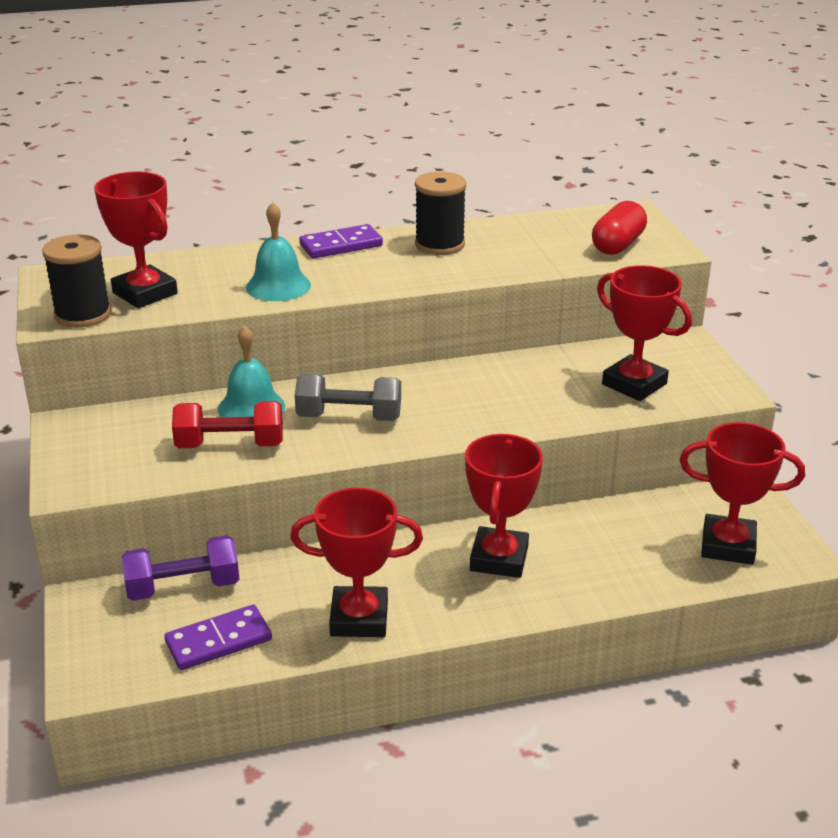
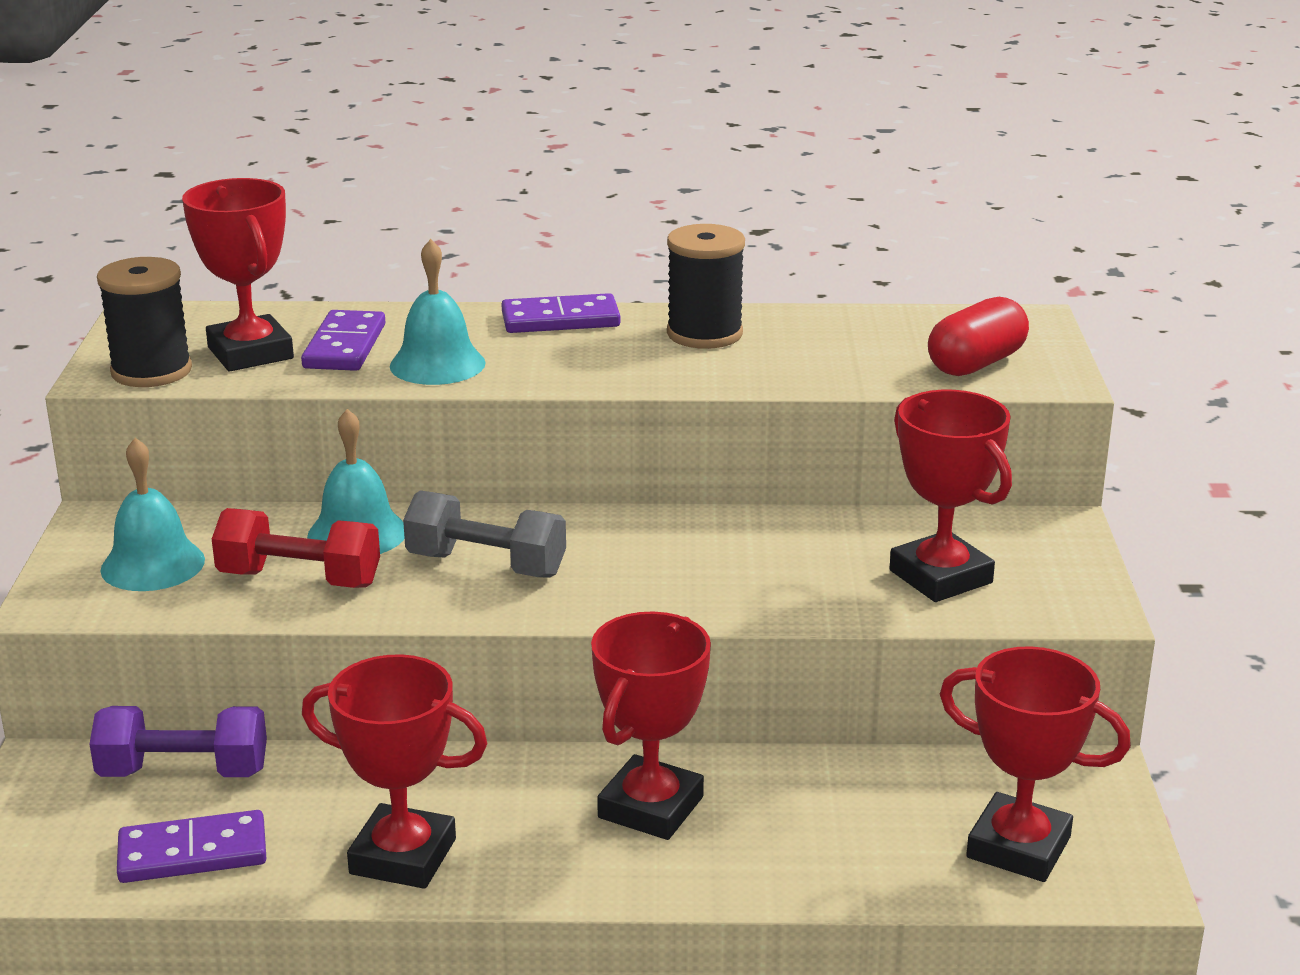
camera: 15 degrees right, 5 degrees down
none -> turquoise bell [100,438,205,591]
none -> purple domino [301,310,385,371]

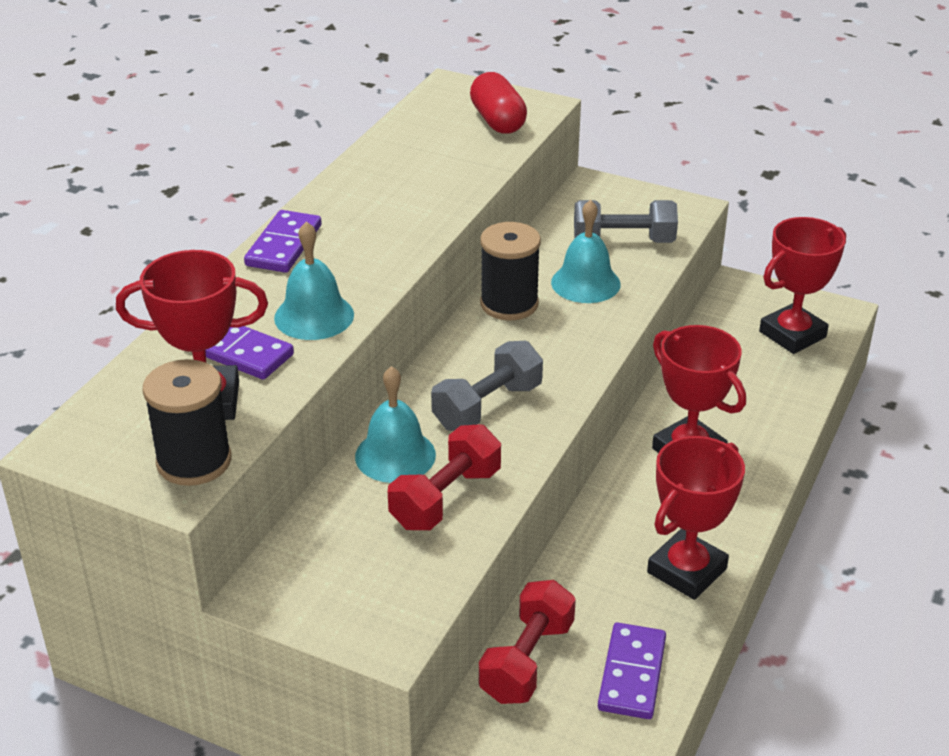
camera: 65 degrees left, 10 degrees up
purple dumbbell [90,706,267,777] -> red dumbbell [479,580,576,704]
turquoise bell [100,438,205,591] -> turquoise bell moved to [551,200,621,303]
black spool [667,224,745,349] -> black spool moved to [480,222,541,320]
red trophy [889,390,1012,602] -> grey dumbbell [574,200,678,243]

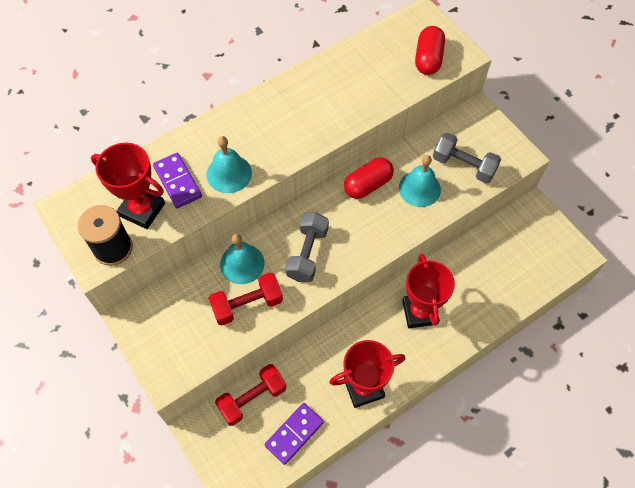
camera: 30 degrees right, 25 degrees up
purple domino [244,210,322,273] -> none
grey dumbbell [431,341,543,431] -> grey dumbbell turned 60 degrees counterclockwise [285,212,329,282]
black spool [480,222,541,320] -> red capsule [344,157,394,199]
red trophy [759,217,846,354] -> none

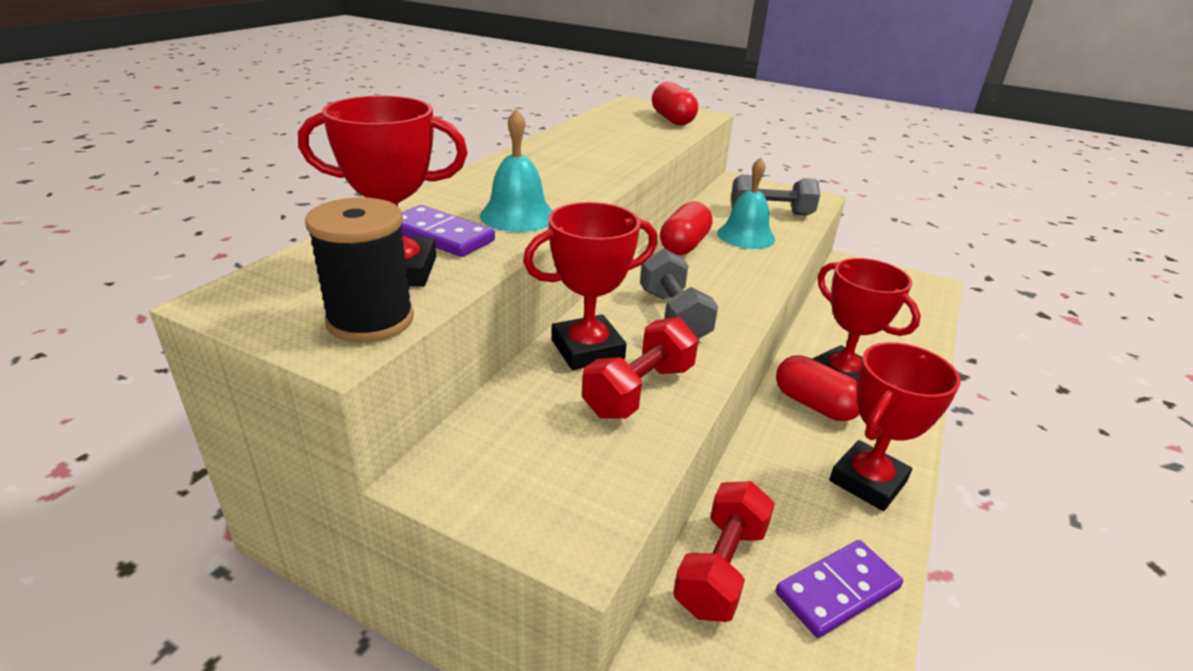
camera: 30 degrees left, 30 degrees down
turquoise bell [220,234,264,284] -> red trophy [523,202,658,370]
purple domino [264,403,324,465] -> purple domino turned 45 degrees clockwise [776,540,903,638]
none -> red capsule [776,355,860,421]

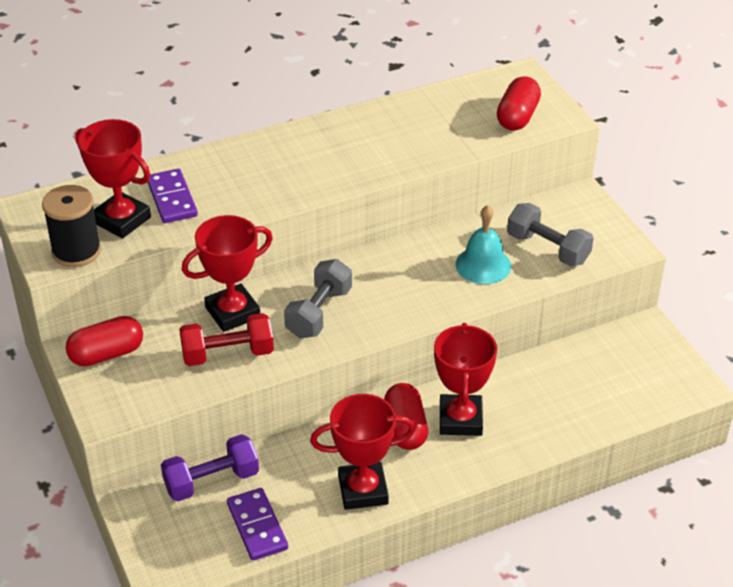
camera: 40 degrees right, 10 degrees up
turquoise bell [480,109,552,232] -> none
red trophy [523,202,658,370] -> red trophy turned 45 degrees counterclockwise [182,215,273,332]
red capsule [660,202,713,255] -> red capsule moved to [66,316,143,367]
red dumbbell [673,481,775,622] -> purple dumbbell [161,434,259,501]
purple domino [776,540,903,638] -> purple domino turned 60 degrees clockwise [227,488,288,561]

